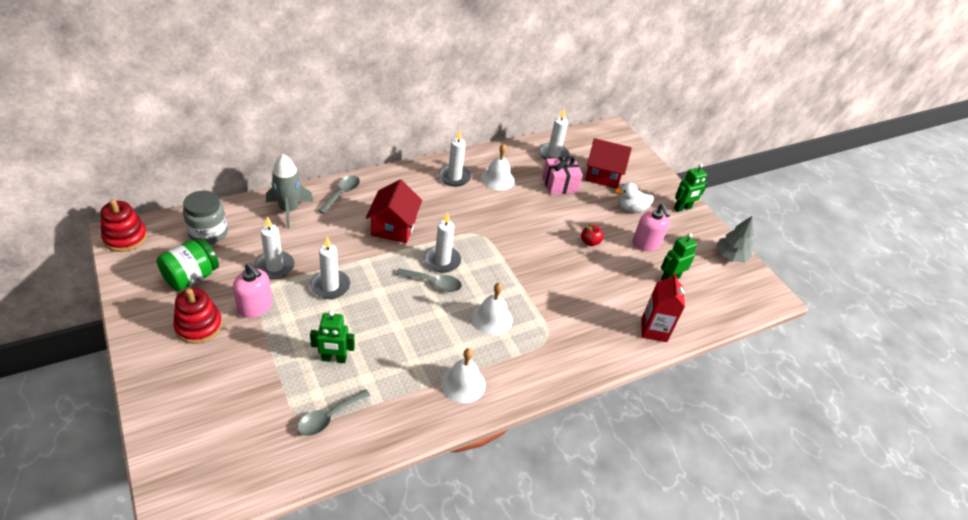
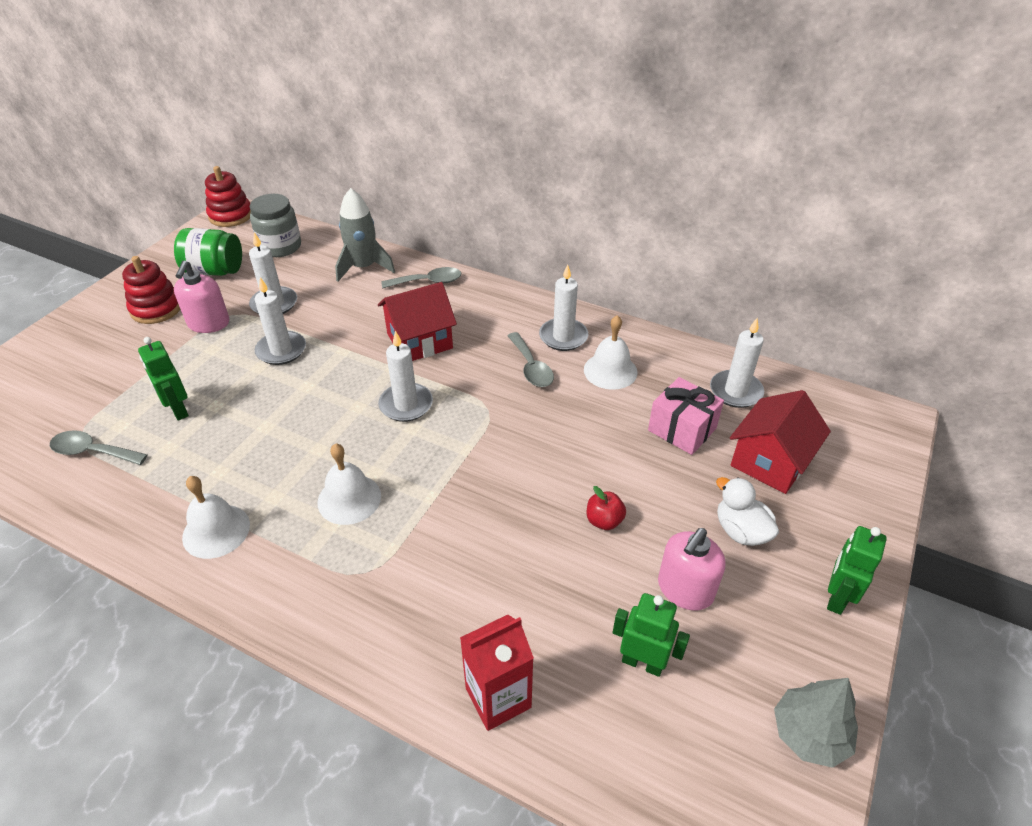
camera: 60 degrees right, 0 degrees up
grey spoon [396,268,462,292] -> grey spoon moved to [508,332,554,387]
red house [585,138,632,188] -> red house turned 60 degrees clockwise [730,390,831,494]
green robot [674,164,708,212] -> green robot turned 90 degrees clockwise [827,526,887,615]

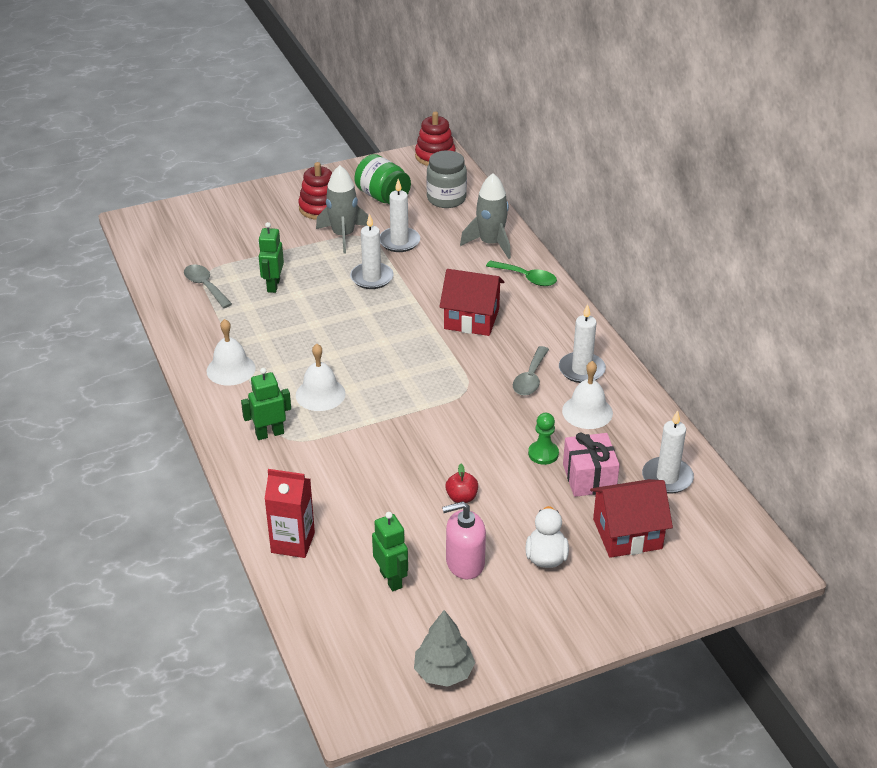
camera: 40 degrees right, 5 degrees down
pink soap dispenser [174,260,229,333] -> grey rocket [316,165,368,253]
white candle [378,331,433,422] -> none
grey spoon [381,267,461,288] -> green spoon [486,260,557,286]
green robot [827,526,887,615] -> green robot moved to [241,368,291,440]
none -> green pawn [528,413,559,465]

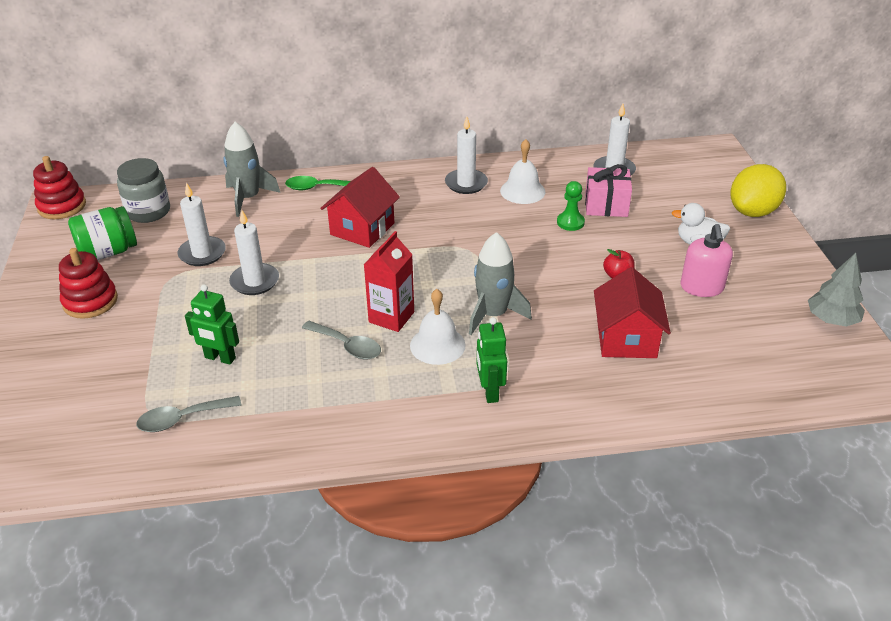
camera: 75 degrees left, 0 degrees up
white bell [206,319,256,386] -> none
red carton [265,469,315,558] -> red carton moved to [364,231,414,332]
grey rocket [316,165,368,253] -> grey rocket moved to [469,232,532,335]
green robot [372,512,408,591] -> none
green spoon [486,260,557,286] -> green spoon turned 135 degrees counterclockwise [285,176,351,190]
grey spoon [513,346,549,396] -> grey spoon moved to [302,321,381,359]
red house [590,479,673,558] -> red house moved to [594,267,671,358]
none -> yellow lemon [730,164,786,217]

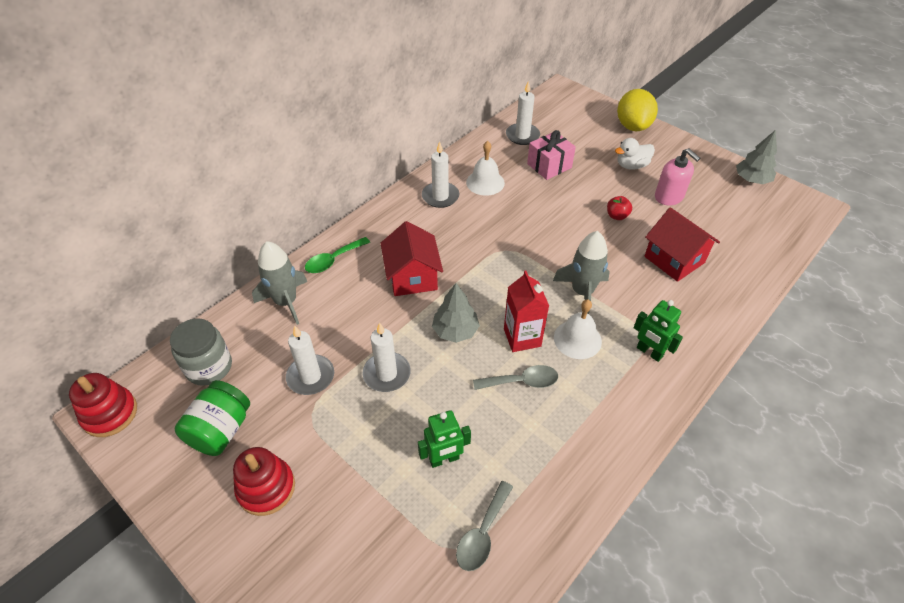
camera: 40 degrees left, 10 degrees up
green pawn [557,181,585,231] -> none
none -> grey tree [432,283,480,343]

